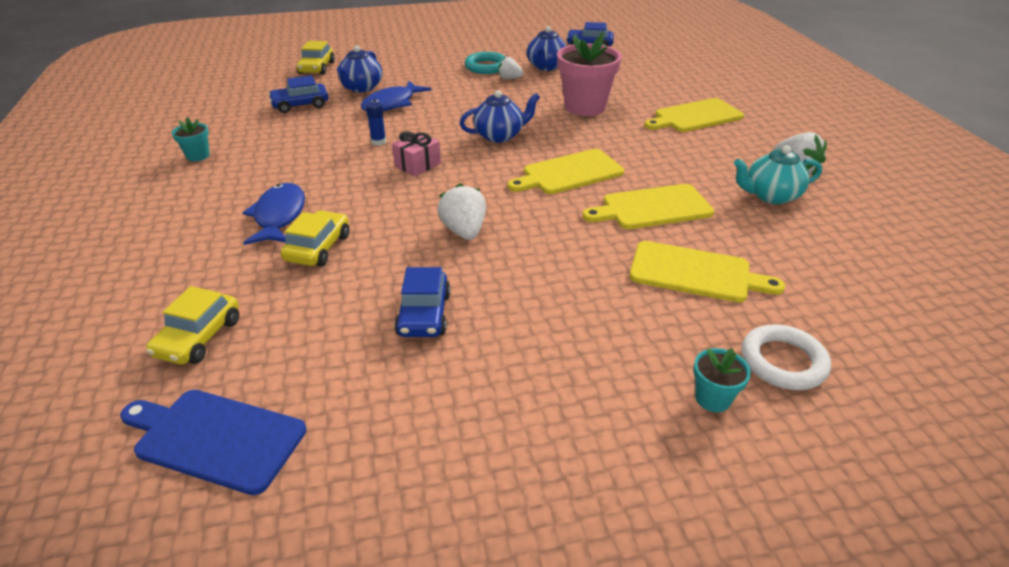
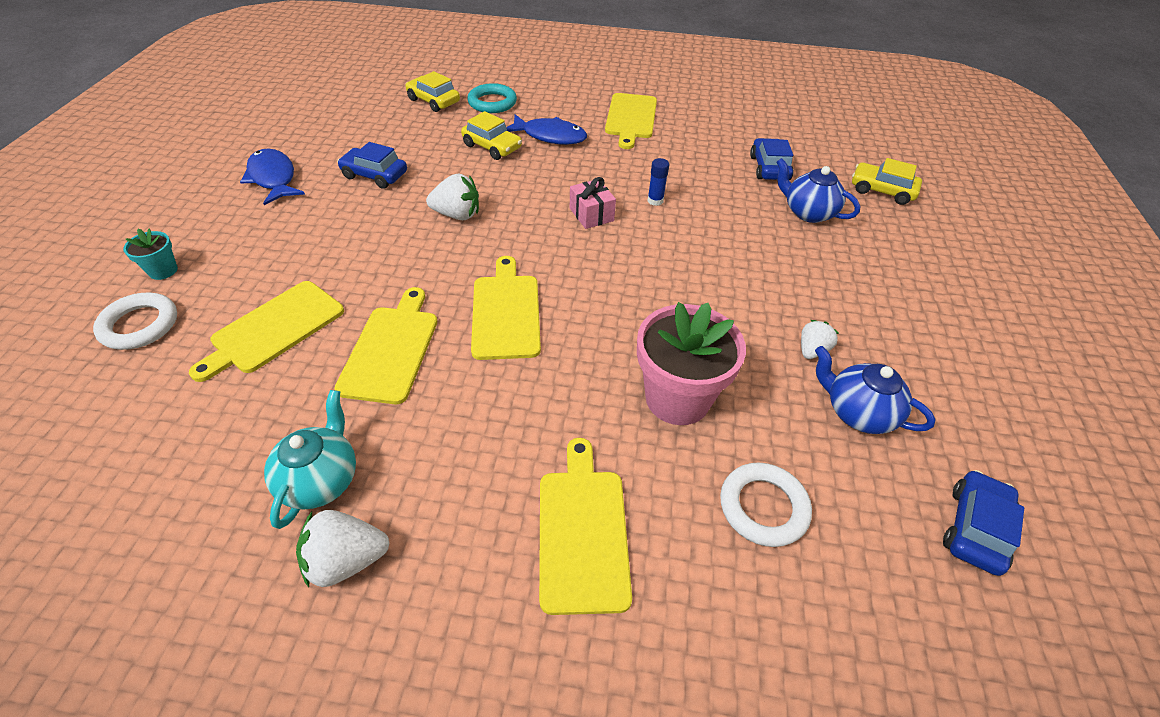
camera: 110 degrees right, 10 degrees up
blue cutting board [120,390,306,495] -> none
turquoise flower pot [172,117,210,161] -> none
blue fish [361,81,432,111] -> blue fish moved to [240,148,305,205]
blue teapot [460,90,540,143] -> none
turquoise ring [465,52,506,74] -> turquoise ring moved to [467,83,517,113]
none -> yellow cutting board [605,93,657,149]
none -> white ring [720,462,812,547]

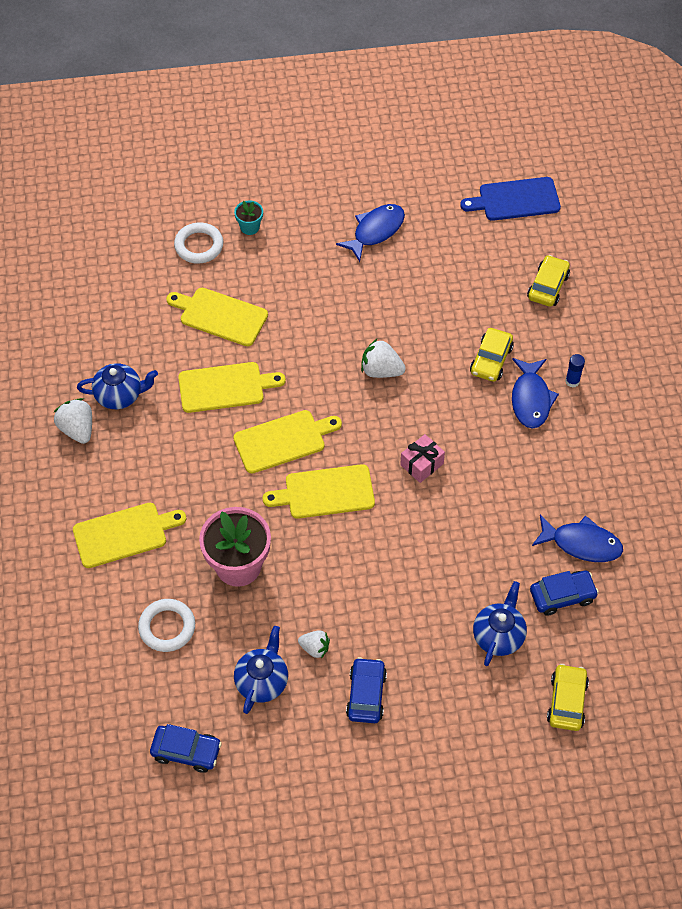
camera: 75 degrees right, 10 degrees up
turquoise teapot [264,390,356,529] -> blue teapot [77,363,158,409]
blue car [337,142,407,189] -> blue car moved to [346,657,387,723]
white strawberry [426,173,479,220] -> white strawberry turned 120 degrees clockwise [361,339,406,378]
turquoise ring [467,83,517,113] -> none
yellow cutting board [605,93,657,149] -> yellow cutting board moved to [263,464,375,519]
blue glue stick [647,158,669,206] -> blue glue stick moved to [565,354,585,388]
none -> blue cutting board [460,177,561,221]
none -> blue fish [532,515,623,562]

